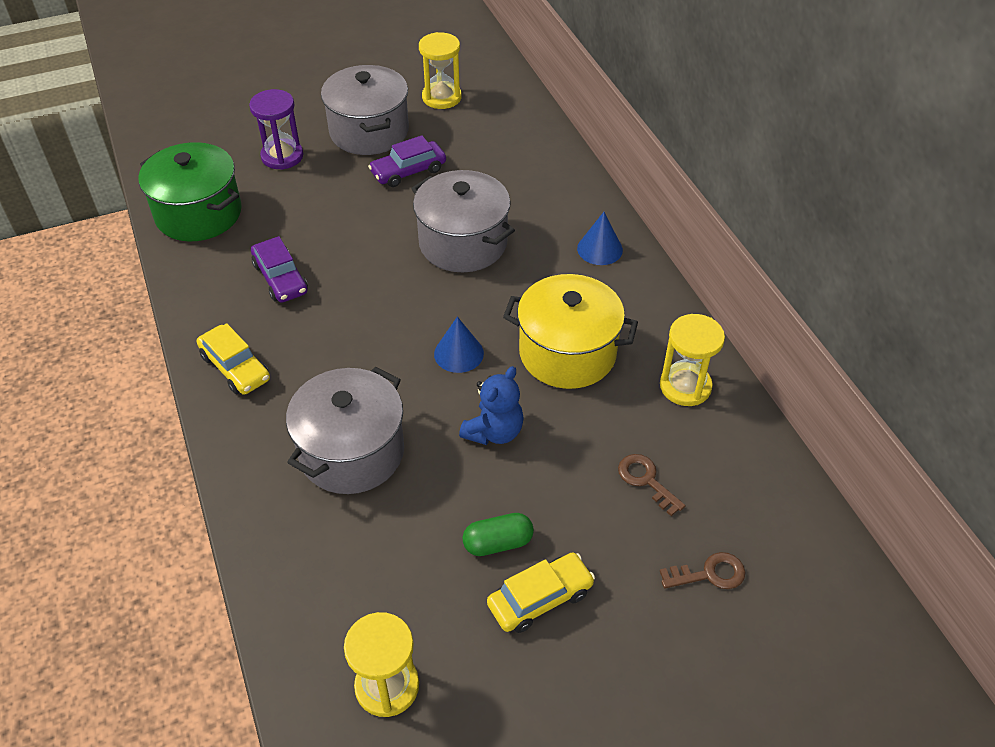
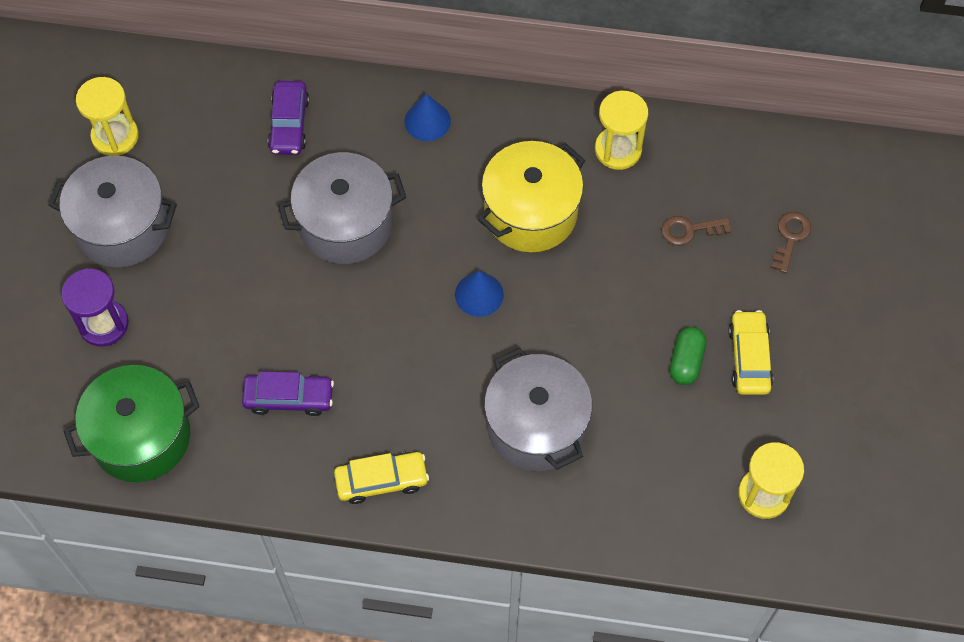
camera: 60 degrees left, 15 degrees up
purple car [368,135,446,187] -> purple car moved to [268,81,309,155]
blue teddy bear [459,366,524,445] -> none

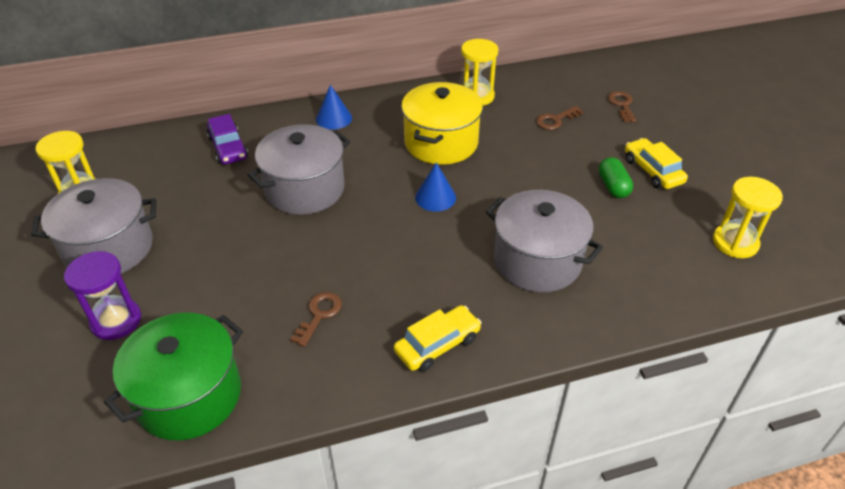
camera: 25 degrees left, 20 degrees down
purple car [242,371,334,416] -> brown key [290,292,342,347]

